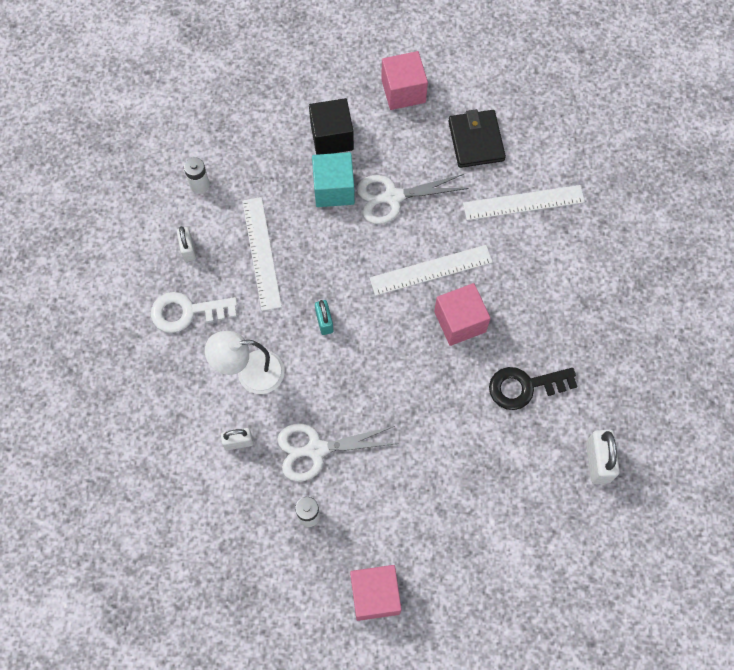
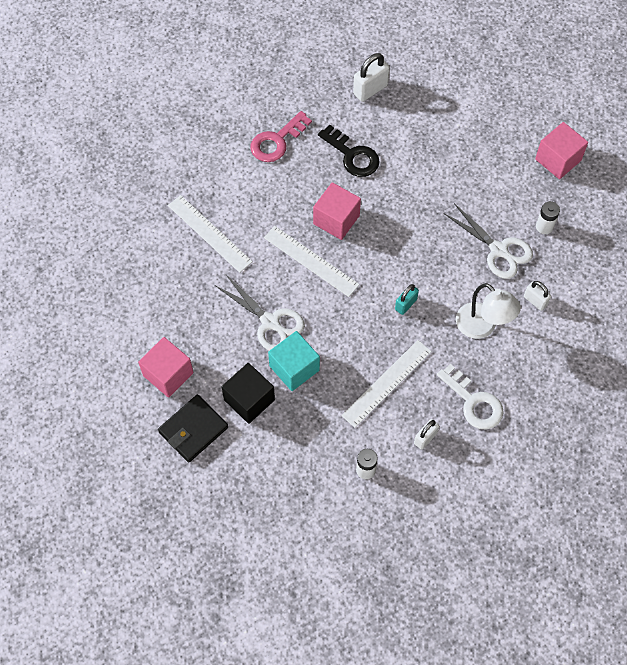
camera: 125 degrees left, 5 degrees down
black wallet [448,109,506,168] -> black wallet moved to [158,394,228,462]
none -> pink key [250,111,312,162]

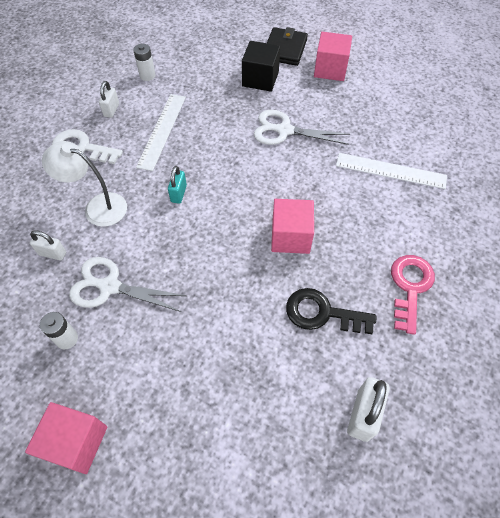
camera: 150 degrees right, 5 degrees down
white ruler [264,226,360,297] -> none
turquoise cube [268,331,320,391] -> none

